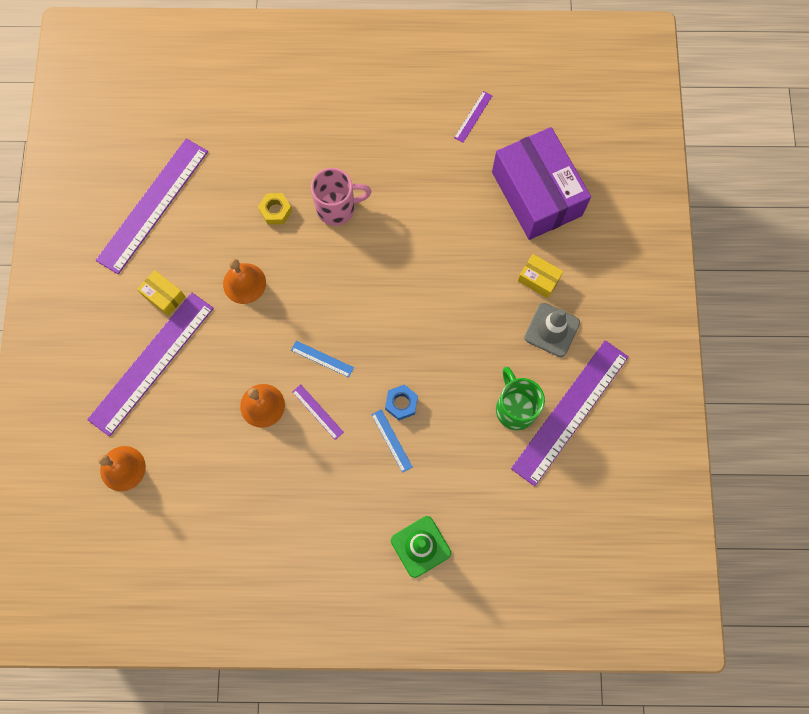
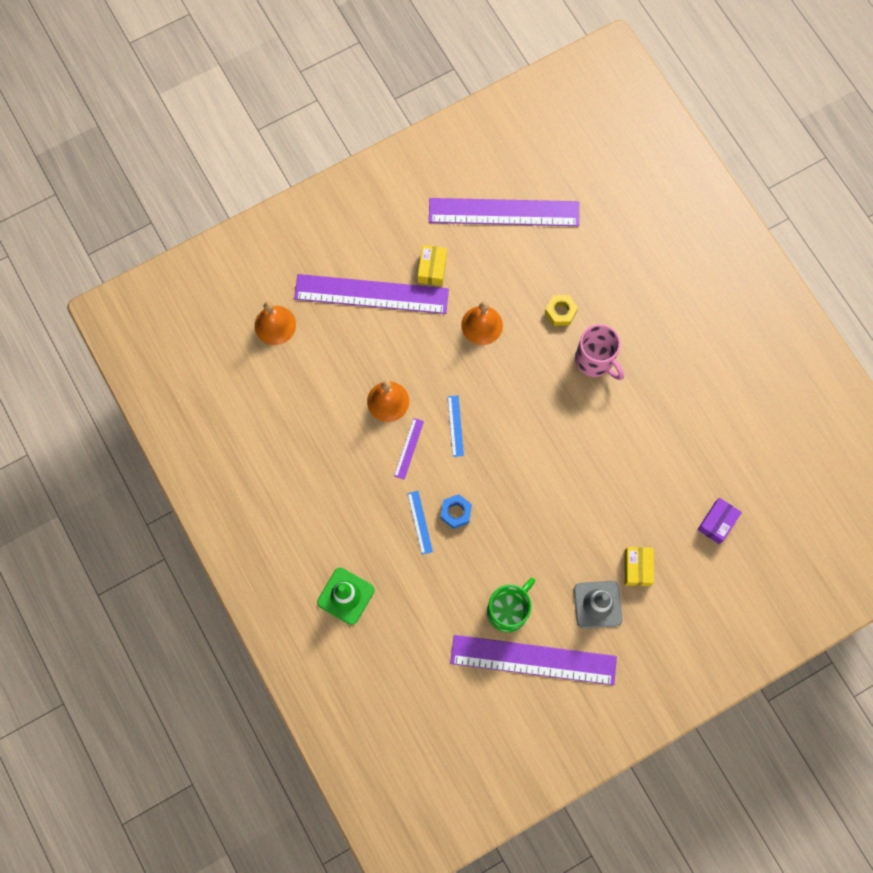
camera: 60 degrees right, 0 degrees up
blue ruler [371,409,412,473] -> blue ruler turned 45 degrees counterclockwise [407,491,433,555]
purple ruler [454,91,492,143] -> none
purple box [492,127,591,240] -> purple box [697,498,742,544], size x0.42

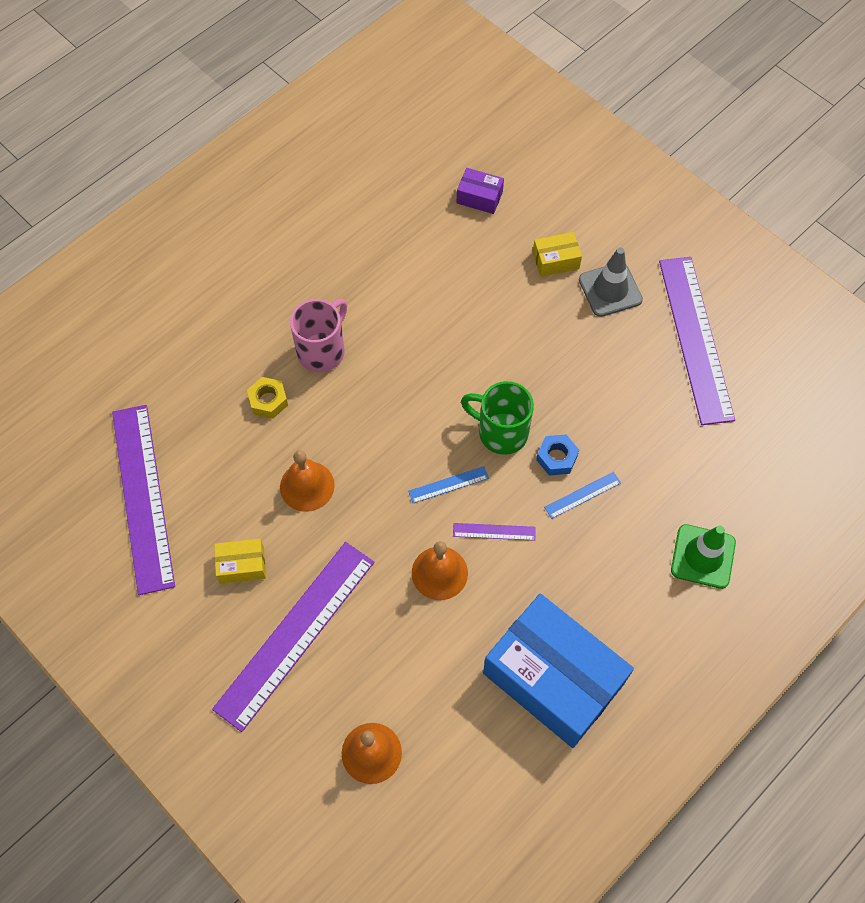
camera: 105 degrees left, 10 degrees down
purple ruler [294,274,449,314] -> purple ruler turned 45 degrees clockwise [212,542,374,732]
green mug [487,578,535,632] -> green mug moved to [461,381,534,455]
none -> blue box [483,594,634,748]

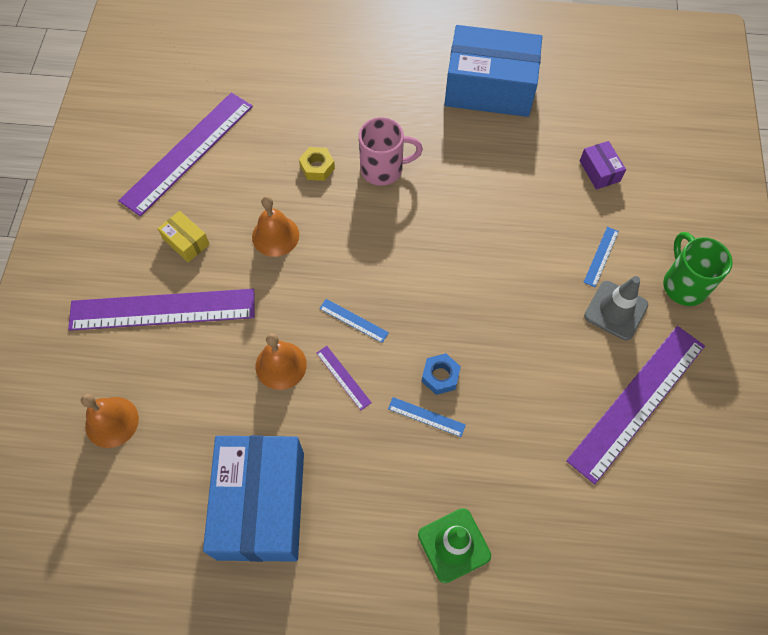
camera: 50 degrees right, 0 degrees up
green mug [461,381,534,455] -> green mug moved to [663,232,733,306]
yellow box [533,232,582,277] -> blue ruler [583,227,619,287]
none -> blue box [444,25,542,117]

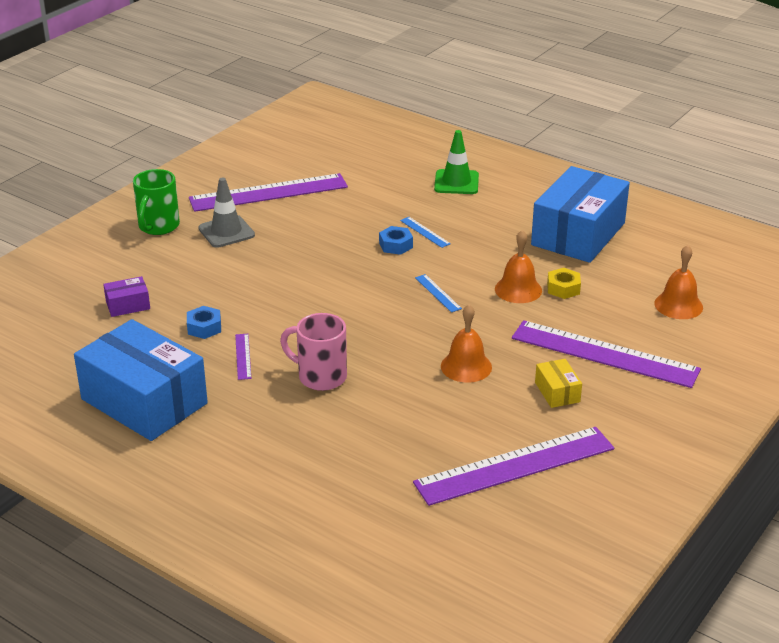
camera: 150 degrees left, 30 degrees down
yellow nut [299,147,335,181] -> yellow nut moved to [547,268,581,299]
purple ruler [316,346,372,410] -> purple ruler moved to [235,334,252,380]
purple box [580,141,626,189] -> purple box turned 60 degrees clockwise [103,276,150,317]
blue ruler [583,227,619,287] -> none
none -> blue nut [187,306,221,339]

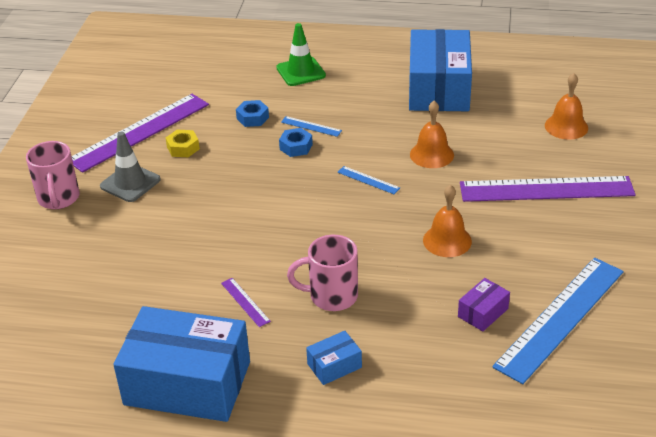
camera: 25 degrees left, 5 degrees up
purple box [103,276,150,317] -> purple box moved to [458,278,510,332]
green mug [133,169,180,235] -> pink mug [26,141,80,209]
blue nut [187,306,221,339] -> blue nut moved to [236,100,269,127]
purple ruler [413,427,614,506] -> blue ruler [492,258,624,384]
yellow box [535,359,582,408] -> none
yellow nut [547,268,581,299] -> yellow nut moved to [166,130,200,157]
none -> blue box [306,331,362,385]

